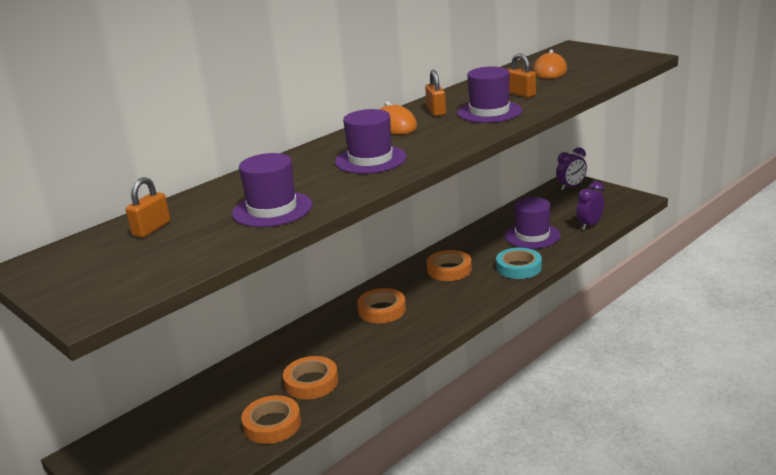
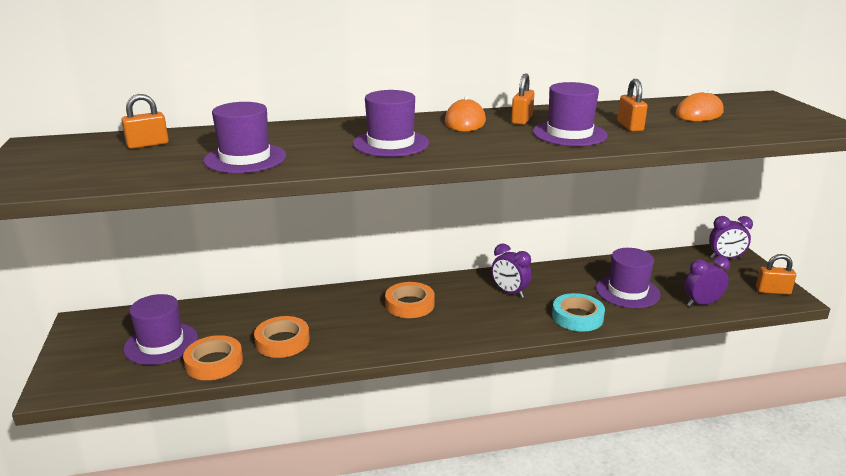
camera: 30 degrees right, 0 degrees up
orange tape [427,250,472,281] -> purple clock [491,243,532,298]
none -> purple hat [124,294,198,365]
none -> orange padlock [756,254,796,295]

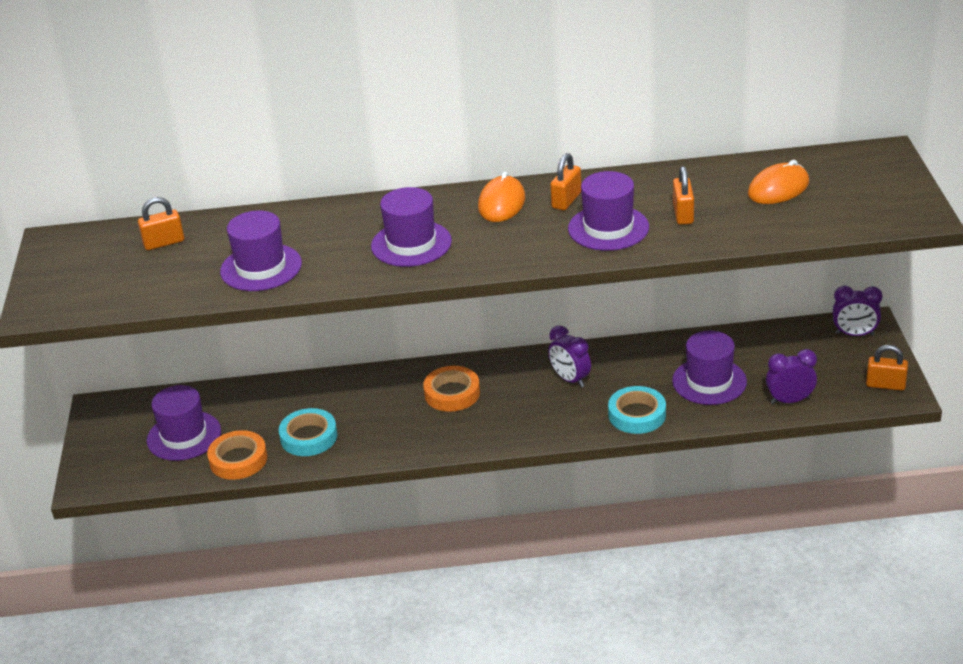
camera: 10 degrees right, 10 degrees up
orange tape [254,316,310,358] -> turquoise tape [279,408,338,456]

